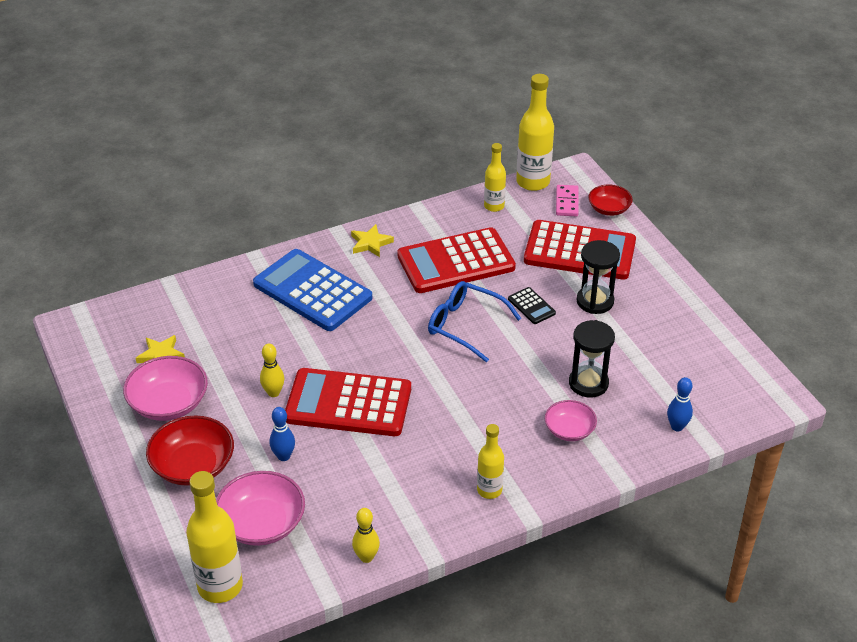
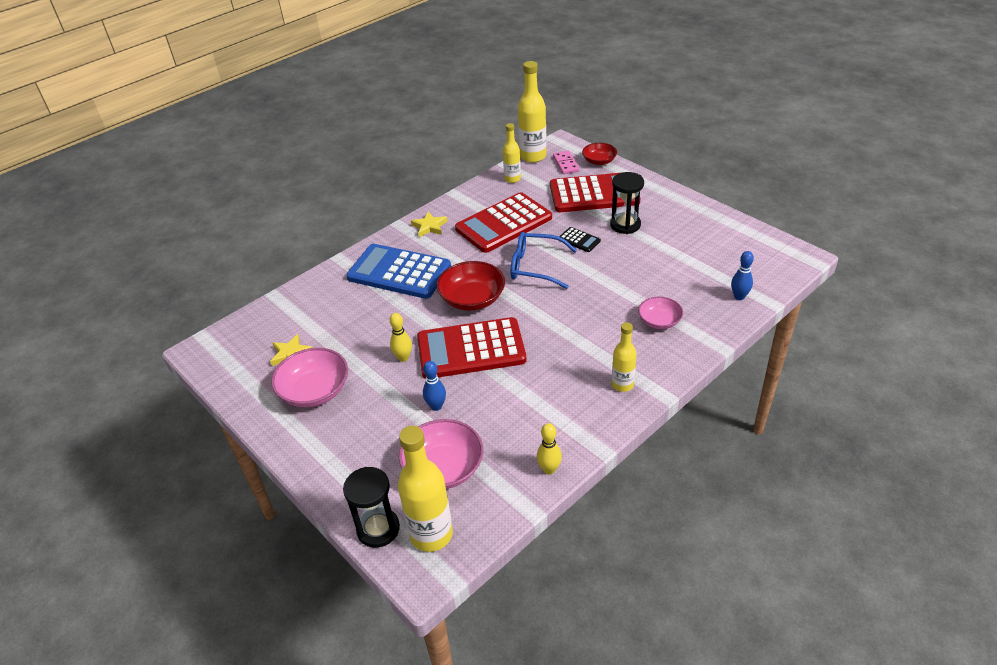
camera: 15 degrees left, 0 degrees up
red bowl [146,415,234,486] -> red bowl moved to [437,261,505,311]
black hourglass [569,320,615,398] -> black hourglass moved to [343,467,400,548]

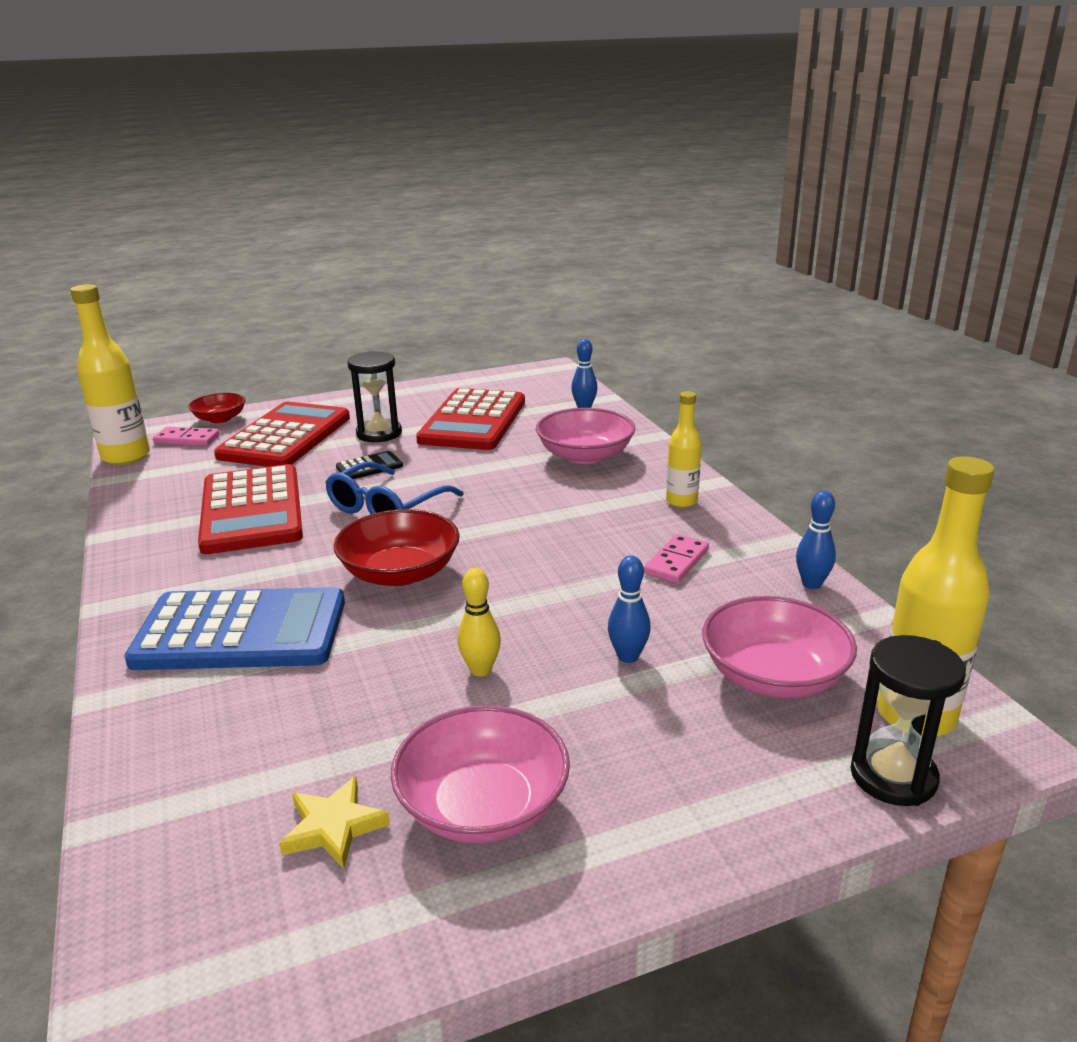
camera: 70 degrees left, 15 degrees down
blue calculator [346,244,451,299] -> blue calculator turned 135 degrees counterclockwise [124,587,345,670]
yellow star [411,211,448,237] -> none
red calculator [417,317,527,379] -> red calculator moved to [416,388,525,450]
yellow bottle [503,123,521,183] -> none
yellow bowling pin [537,423,562,475] -> blue bowling pin [796,490,836,589]
pink bowl [638,297,683,329] -> pink bowl [536,408,636,464], size x1.62
none -> pink domino [644,534,709,583]

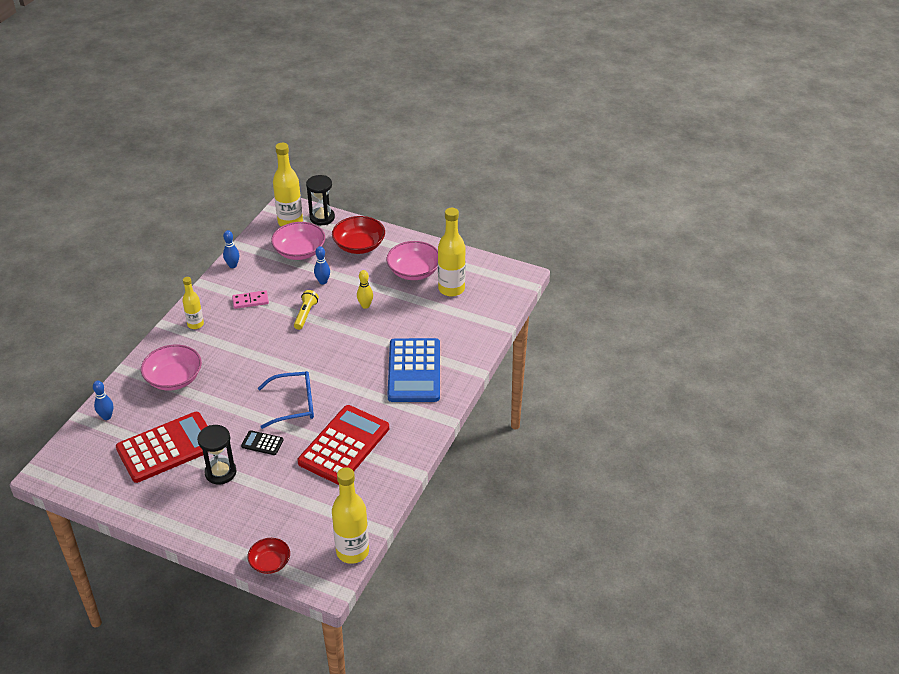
camera: 135 degrees left, 15 degrees up
blue calculator [124,587,345,670] -> blue calculator turned 135 degrees counterclockwise [387,338,440,402]
pink domino [153,427,220,446] -> none
red calculator [214,402,350,467] -> none
yellow star [279,776,390,869] -> yellow bottle [438,208,466,296]
red bowl [334,509,460,586] -> red bowl moved to [332,216,385,254]
none -> yellow flashlight [294,290,319,330]

